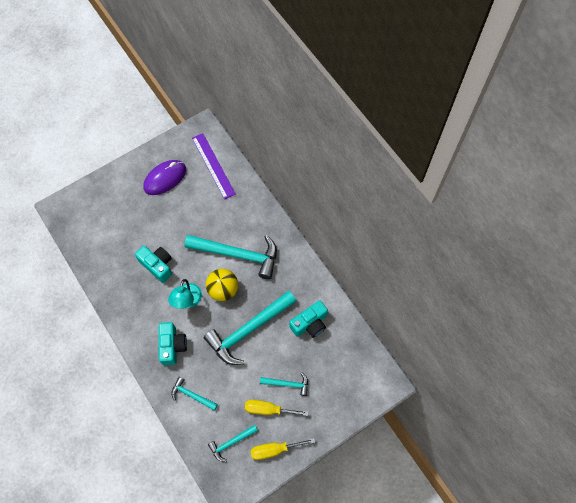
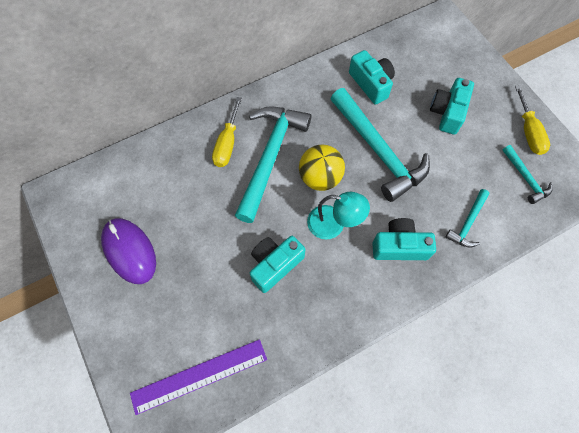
camera: 85 degrees left, 0 degrees up
purple ruler [192,133,236,199] -> purple ruler moved to [130,339,267,415]
yellow screwdriver [245,400,309,416] -> yellow screwdriver moved to [212,97,242,167]
turquoise hammer [260,372,308,396] -> turquoise camera [430,78,474,135]

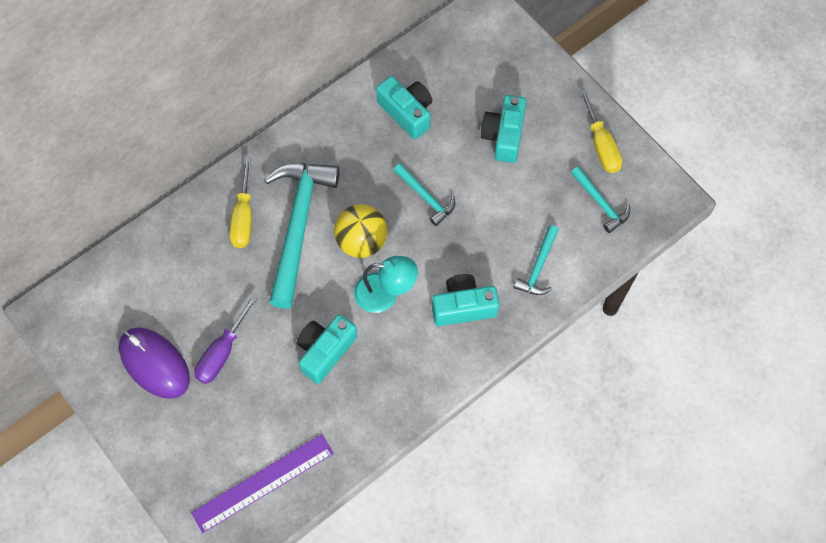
camera: 10 degrees left, 0 degrees up
turquoise hammer [331,88,430,202] -> turquoise hammer [394,163,455,226], size x0.49
none -> purple screwdriver [194,295,258,384]

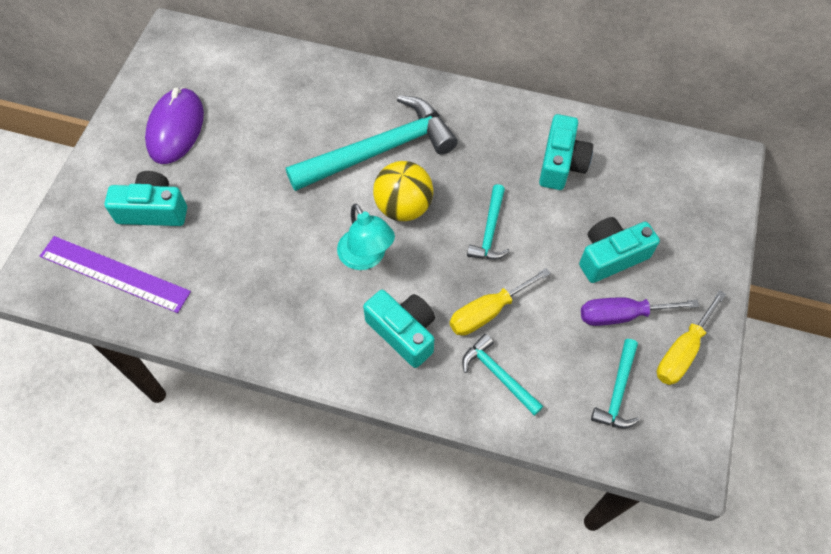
camera: 55 degrees right, 5 degrees down
purple screwdriver [194,295,258,384] -> purple screwdriver moved to [581,298,699,326]
yellow screwdriver [229,157,252,248] -> yellow screwdriver moved to [449,268,551,336]
turquoise camera [297,314,357,384] -> turquoise camera moved to [105,171,187,226]
turquoise hammer [513,225,559,295] -> turquoise hammer turned 60 degrees clockwise [462,334,543,416]

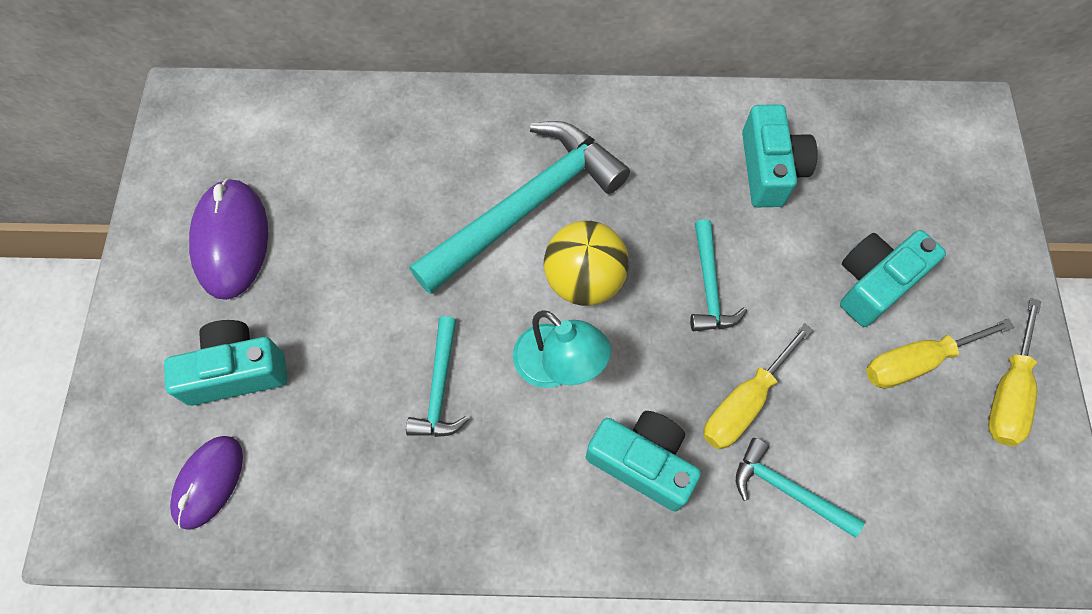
camera: 15 degrees left, 5 degrees up
purple ruler [40,236,191,313] -> purple mouse [170,436,243,530]
purple screwdriver [581,298,699,326] -> yellow screwdriver [866,318,1014,389]
turquoise hammer [591,339,640,429] -> turquoise hammer moved to [406,316,468,437]

